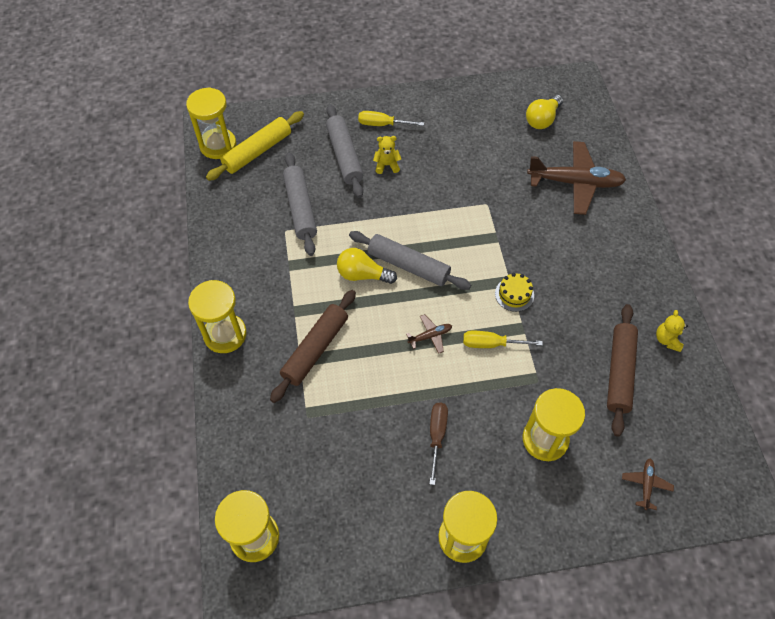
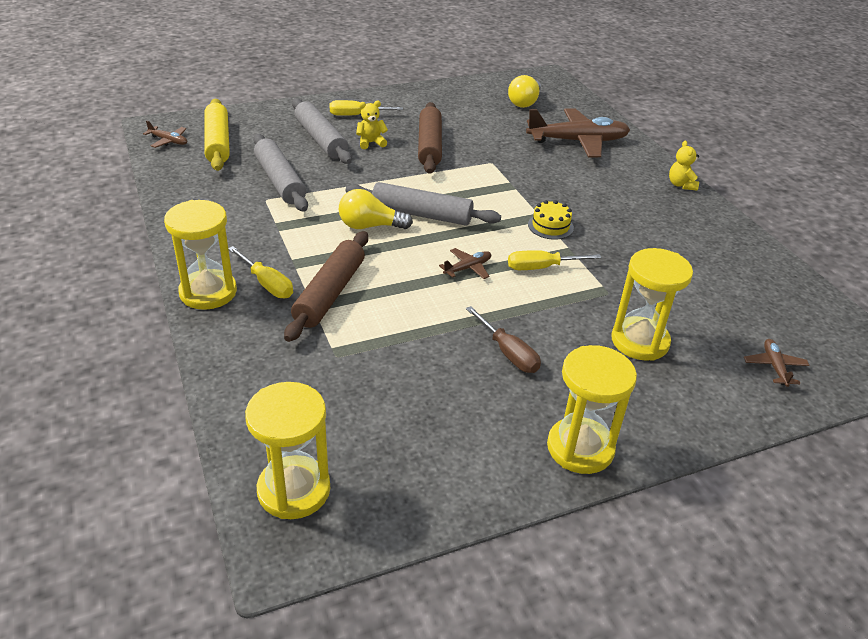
camera: 15 degrees left, 20 degrees down
yellow hourglass [186,87,236,159] -> brown plane [143,120,187,148]
yellow rolling pin [206,111,304,181] -> yellow rolling pin turned 45 degrees counterclockwise [204,99,230,171]
brown screwdriver [429,403,448,485] -> brown screwdriver turned 150 degrees clockwise [466,306,541,373]
brown rolling pin [607,304,638,437] -> brown rolling pin moved to [418,102,442,174]
yellow teddy bear [656,310,688,352] -> yellow teddy bear moved to [669,140,699,191]
none -> yellow screwdriver [228,246,293,298]

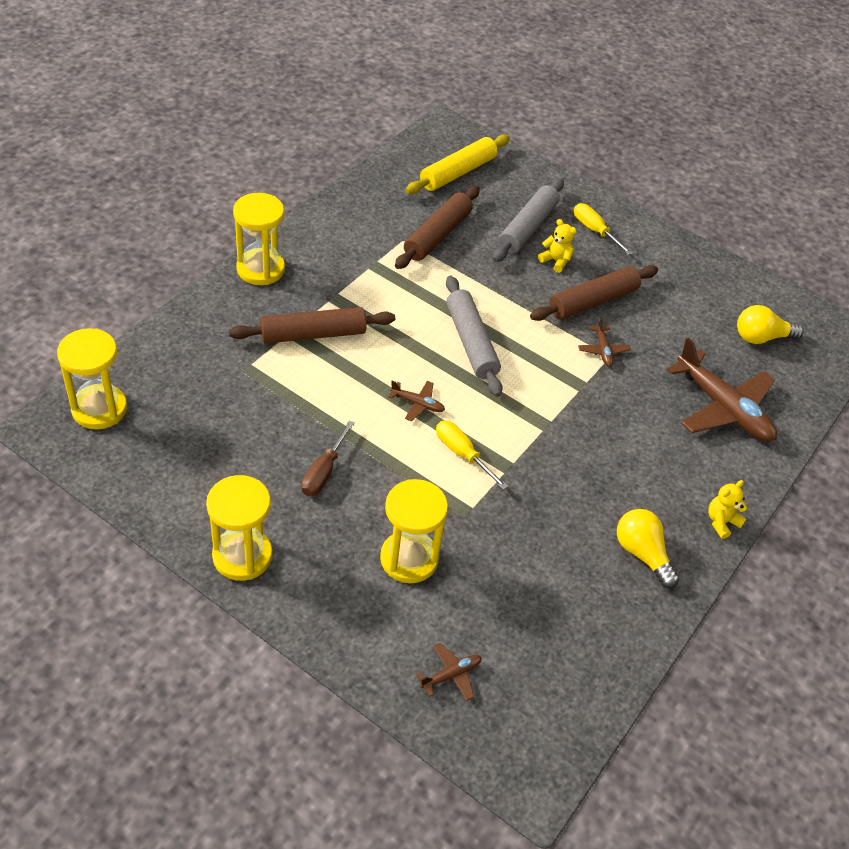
camera: 55 degrees right, 10 degrees up
brown plane [143,120,187,148] -> brown plane moved to [578,318,631,367]
yellow screwdriver [228,246,293,298] -> none
grey rolling pin [253,134,308,212] -> brown rolling pin [395,186,480,269]
yellow light bulb [338,189,413,229] -> yellow light bulb moved to [617,509,679,588]
yellow cake [528,200,574,240] -> none

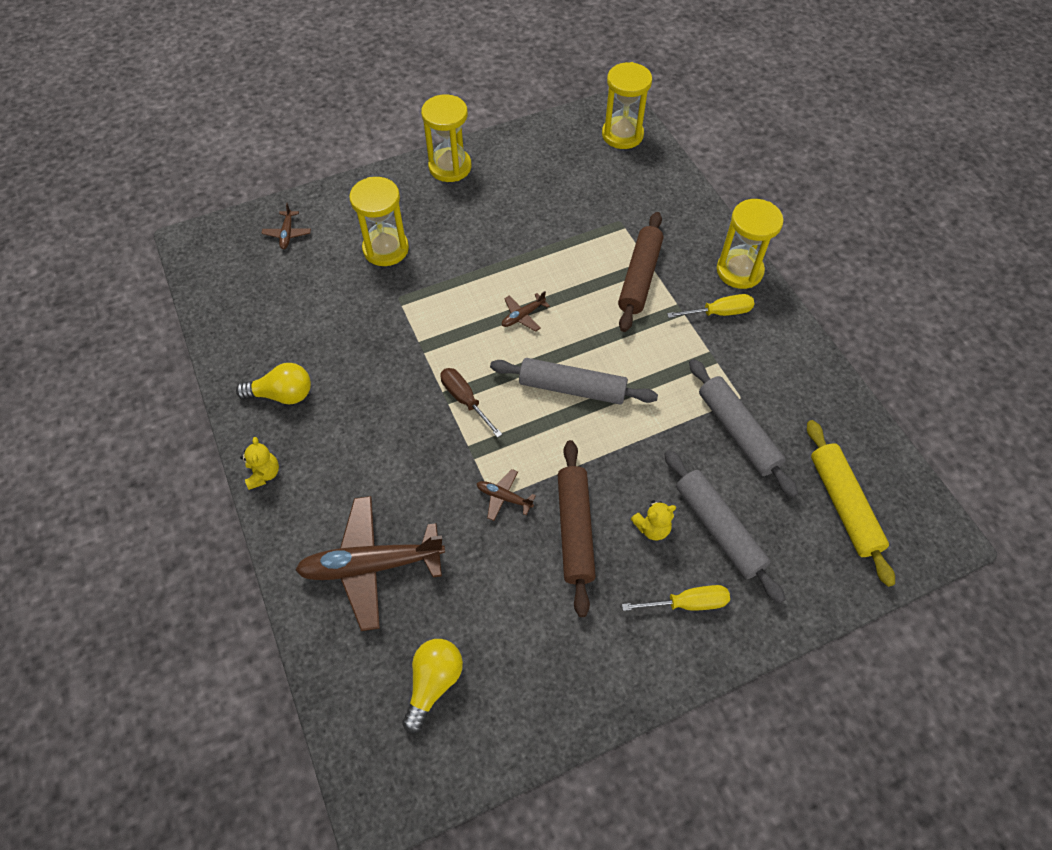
camera: 125 degrees right, 10 degrees up
brown screwdriver [301,420,355,496] -> brown screwdriver moved to [440,368,502,438]
brown rolling pin [395,186,480,269] -> grey rolling pin [689,359,798,497]
yellow screwdriver [436,421,508,490] -> yellow screwdriver moved to [667,294,754,318]

